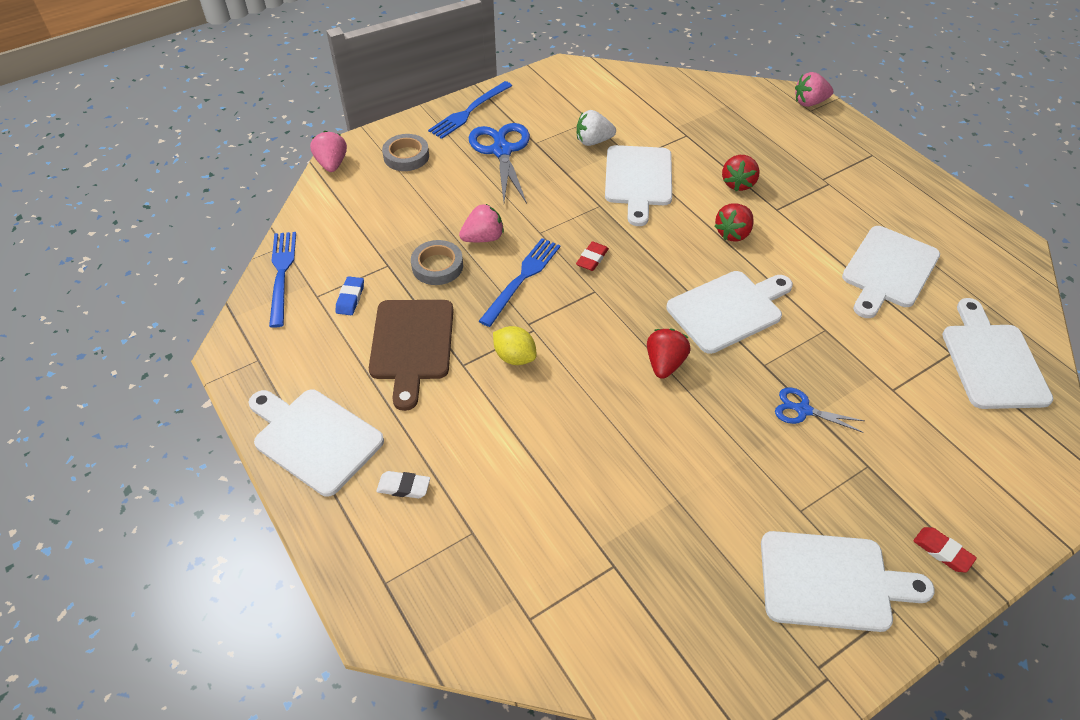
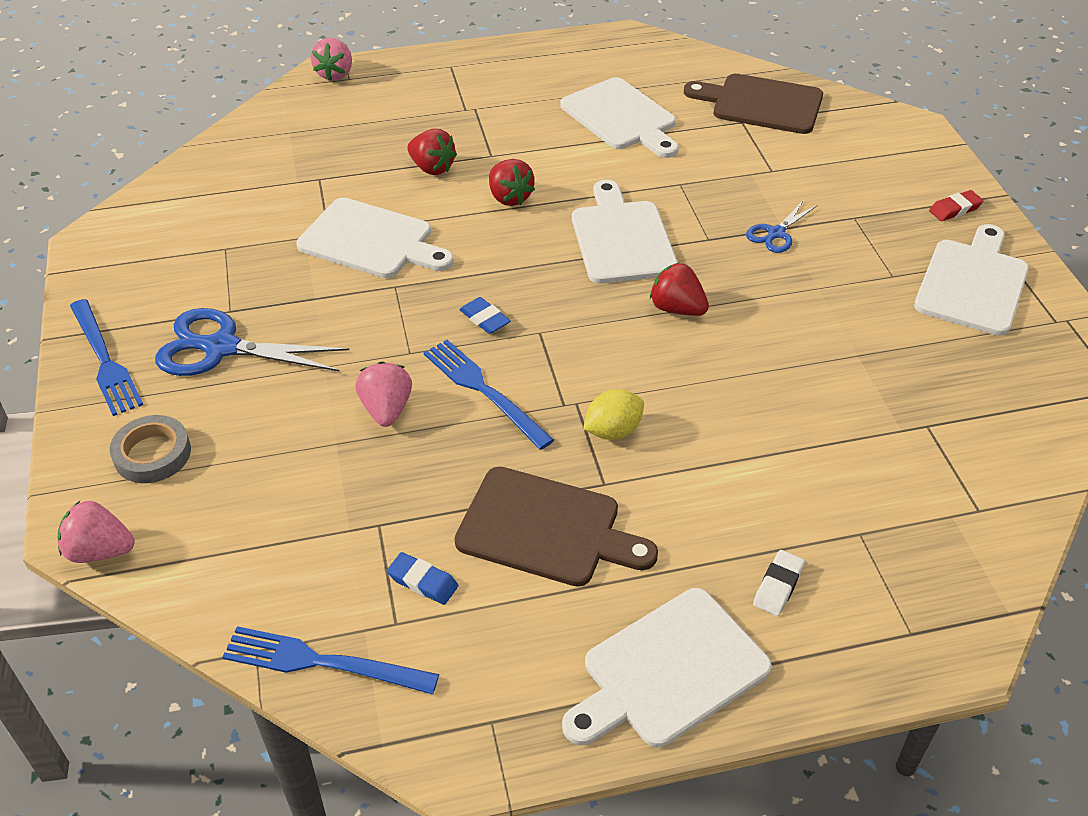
camera: 70 degrees left, 5 degrees down
grey tape [411,240,463,285] -> none
red eraser [576,242,609,271] -> blue eraser [459,297,511,334]
white strawberry [577,110,616,146] -> none
white cutting board [942,298,1053,409] -> brown cutting board [684,74,823,134]

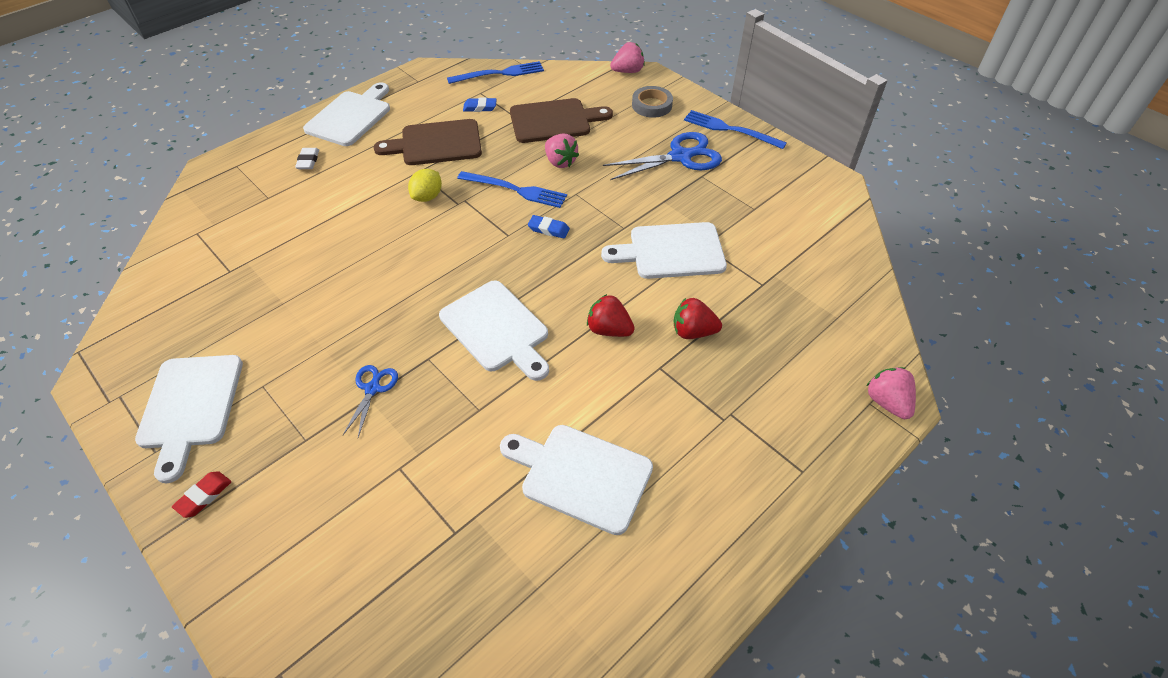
camera: 150 degrees right, 5 degrees up
red strawberry [650,263,709,316] -> none
brown cutting board [684,74,823,134] -> brown cutting board moved to [510,98,613,143]

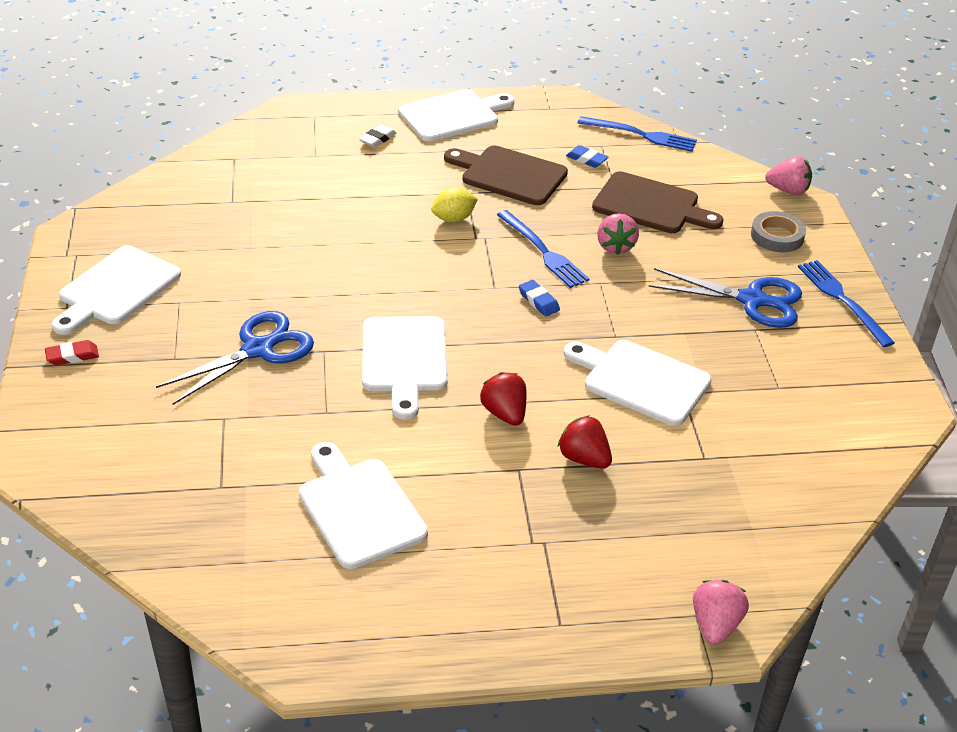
camera: 35 degrees right, 10 degrees down
blue scissors [342,365,398,437] -> blue scissors [156,311,314,405], size x1.83

